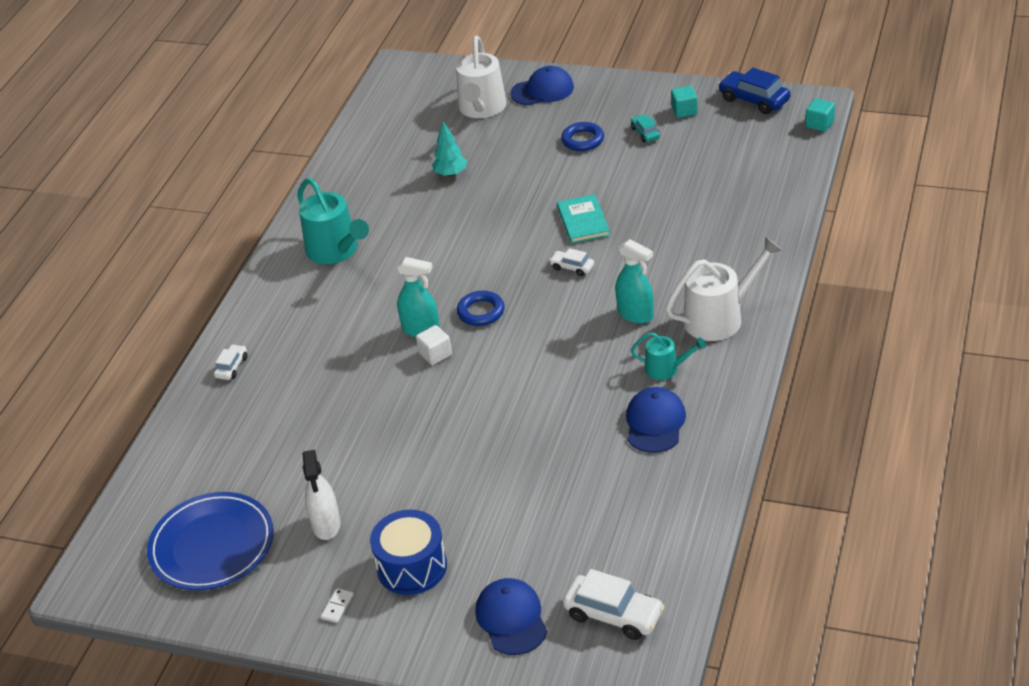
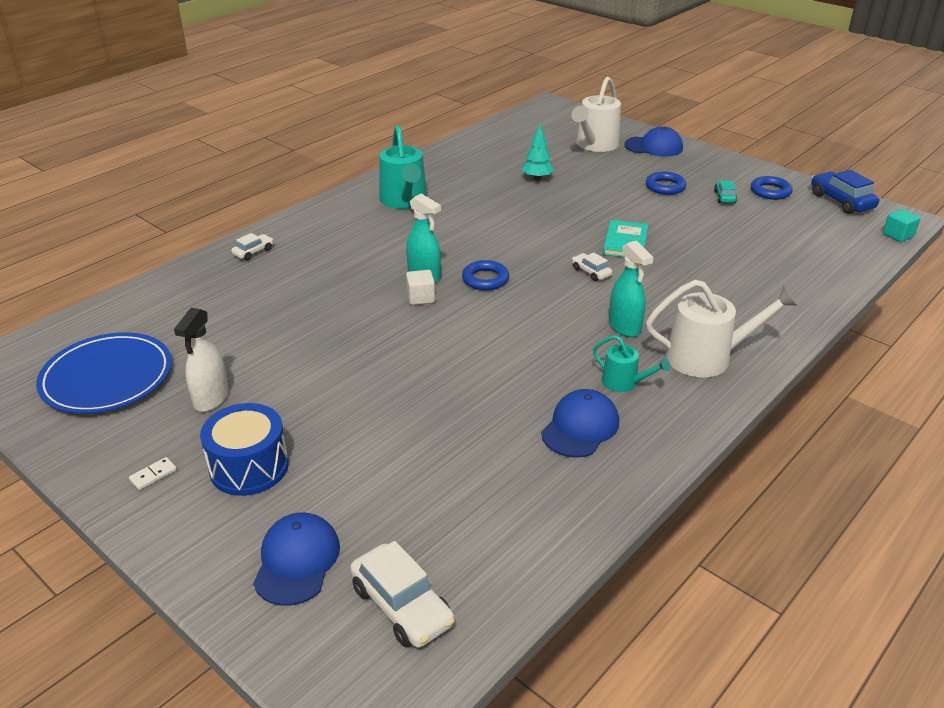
camera: 20 degrees right, 5 degrees down
turquoise cube [671,86,698,118] -> blue ring [751,176,793,200]

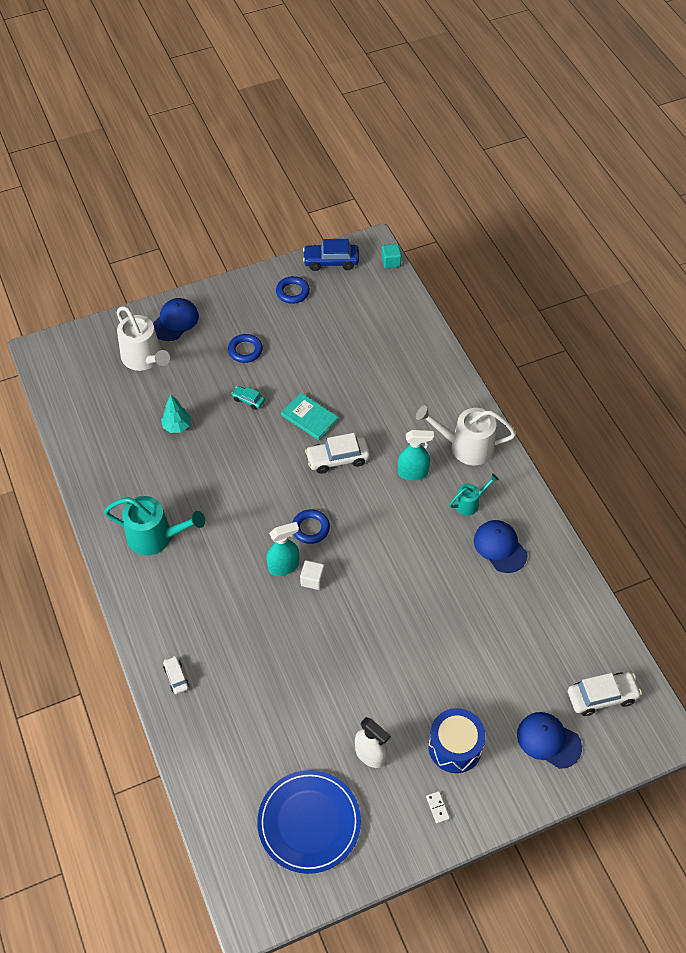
camera: 65 degrees left, 20 degrees up
white car [572,253,612,281] -> white car [305,433,370,474], size x1.80
white watering can [646,280,798,377] -> white watering can turned 105 degrees counterclockwise [416,405,516,465]
turquoise car [714,181,737,203] -> turquoise car moved to [231,386,265,410]

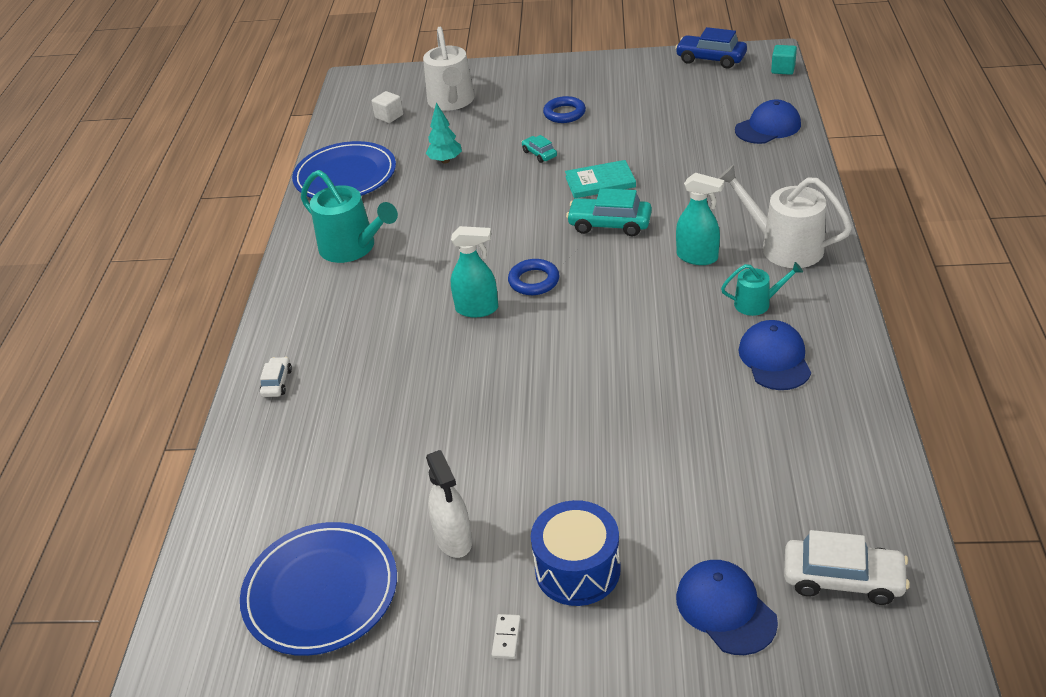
camera: 30 degrees right, 15 degrees down
blue cap [153,298,199,341] -> blue cap moved to [735,99,801,144]
blue ring [276,276,310,304] -> none
turquoise book [281,393,339,440] -> turquoise book turned 75 degrees counterclockwise [565,160,636,199]
white cube [300,560,325,590] -> white cube moved to [372,91,403,123]
white car [305,433,370,474] -> turquoise car [566,188,652,236]
none -> blue plate [292,141,396,198]

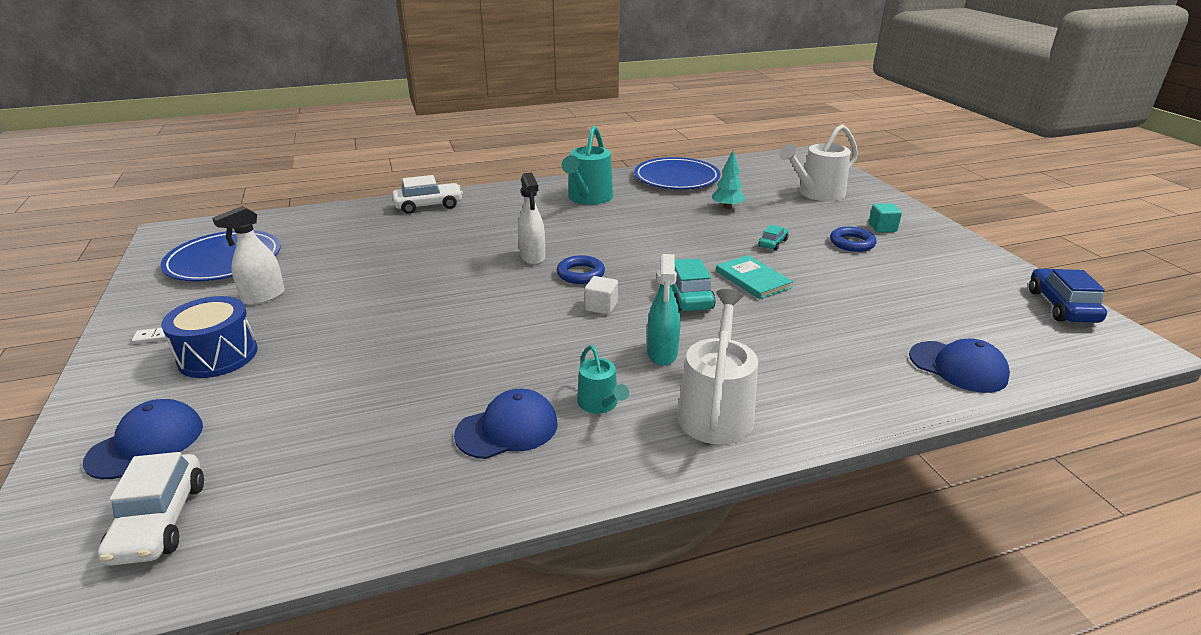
camera: 65 degrees right, 10 degrees down
white car [260,357,292,397] -> white car [392,175,463,214], size x1.80
white cube [372,91,403,123] -> white cube moved to [584,276,618,315]
turquoise spray bottle [451,226,498,317] -> white spray bottle [518,172,545,265]
turquoise cube [771,45,797,75] -> turquoise cube moved to [869,203,902,232]

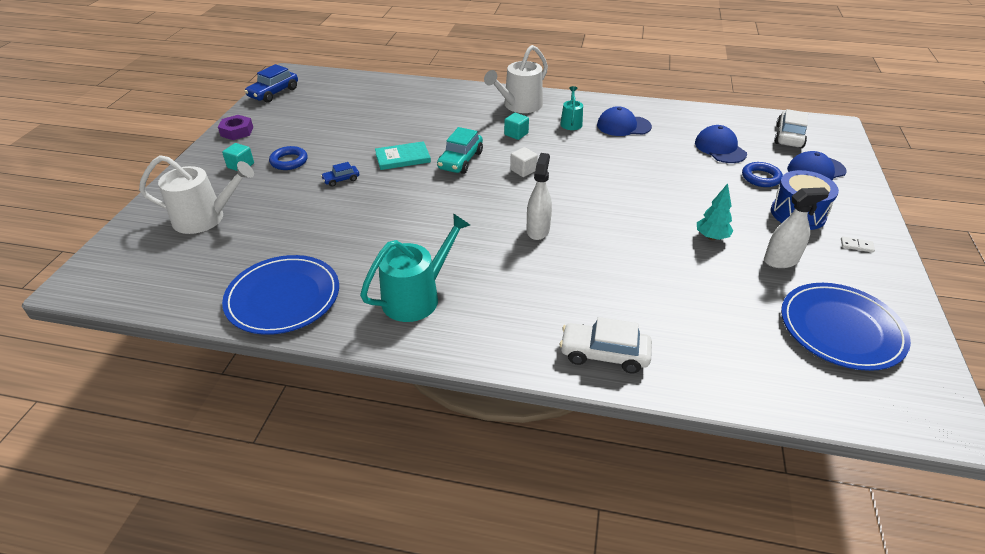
camera: 150 degrees left, 10 degrees up
blue ring [557,255,605,284] -> blue ring moved to [742,162,783,187]
turquoise spray bottle [647,254,680,366] -> turquoise cube [504,113,529,140]
turquoise tree [712,150,745,209] -> turquoise tree moved to [697,183,734,240]
turquoise book [716,255,793,299] -> turquoise book turned 75 degrees clockwise [375,141,431,170]
turquoise car [758,225,789,251] -> blue car [321,162,359,187]
blue cap [909,339,1010,393] -> blue cap moved to [695,125,747,163]
none -> purple nut [218,115,253,140]

